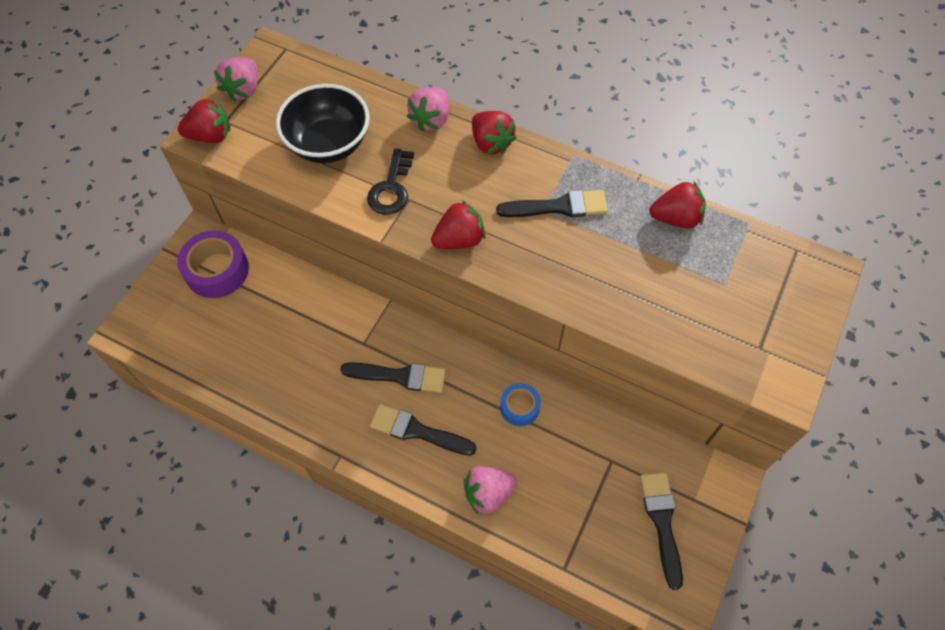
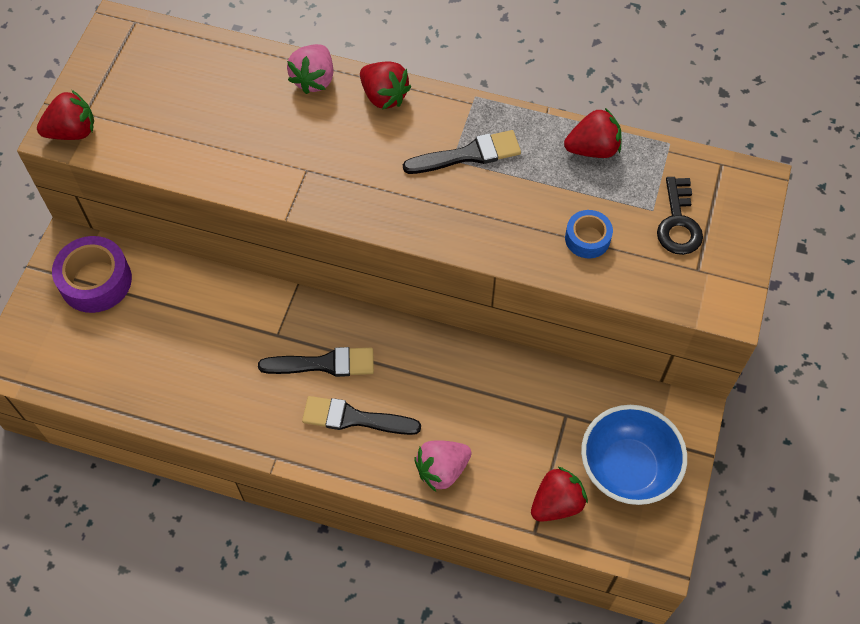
camera: 10 degrees left, 0 degrees up
pink strawberry [214,57,258,102] -> none
black bowl [276,84,370,163] -> none
black key [367,148,414,215] -> black key moved to [657,177,703,255]
red strawberry [431,200,485,249] -> red strawberry moved to [531,466,588,522]
blue tape [500,383,541,426] -> blue tape moved to [565,210,613,259]
black brush [640,472,683,590] -> blue bowl [581,405,687,505]

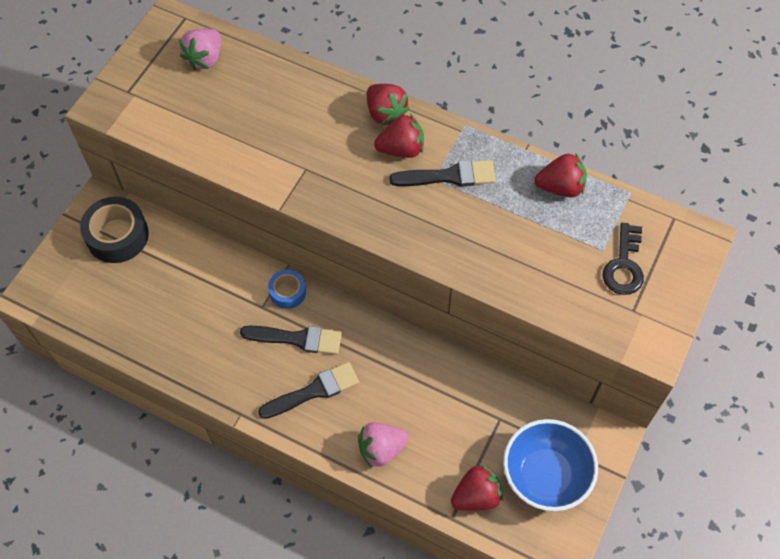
camera: 10 degrees right, 0 degrees up
red strawberry [37,90,94,140] -> red strawberry moved to [374,114,424,158]
purple tape [52,236,132,313] -> black tape [80,197,149,263]
pink strawberry [287,44,334,94] -> pink strawberry moved to [179,29,221,70]
black brush [302,396,421,435] -> black brush turned 135 degrees clockwise [258,362,359,419]
blue tape [565,210,613,259] -> blue tape moved to [268,269,306,309]

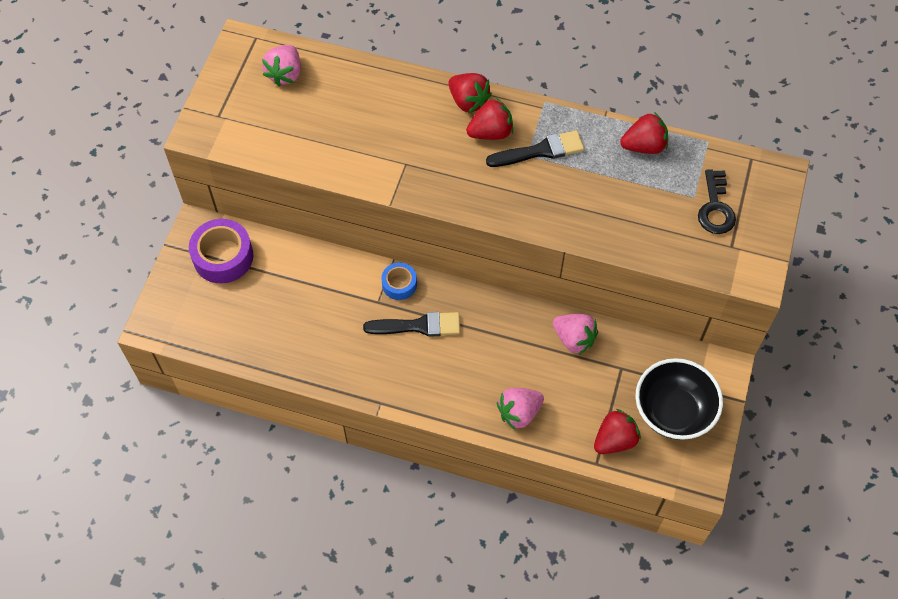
camera: 10 degrees left, 0 degrees up
black tape [80,197,149,263] -> purple tape [189,219,253,283]
black brush [258,362,359,419] -> none
blue bowl [503,419,598,511] -> black bowl [636,358,723,440]
none -> pink strawberry [553,314,598,355]

